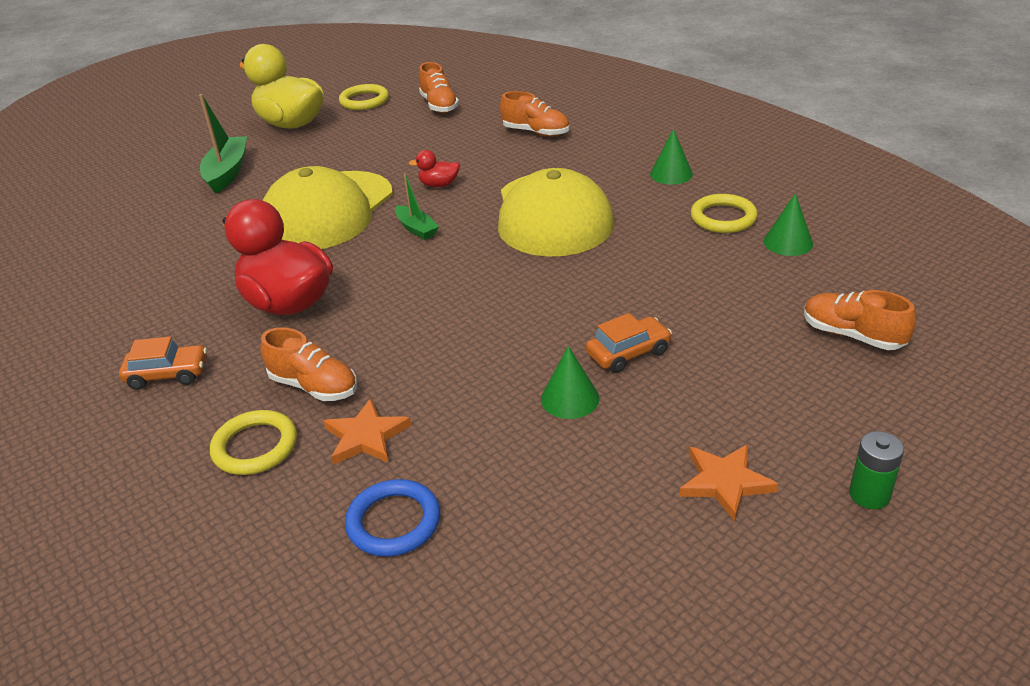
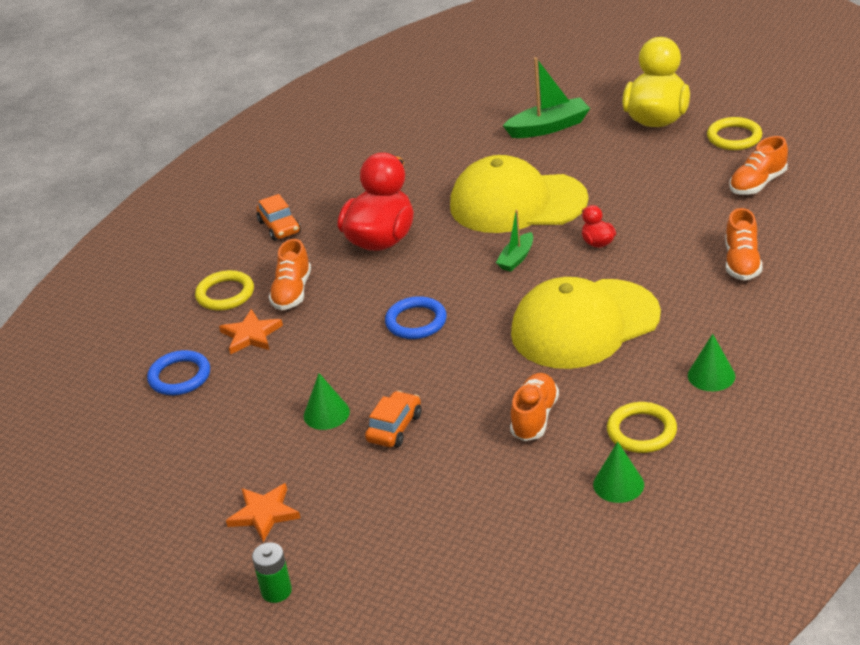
camera: 70 degrees right, 0 degrees up
orange car [586,313,672,373] -> orange car turned 105 degrees counterclockwise [365,391,421,447]
orange shoe [804,290,916,350] -> orange shoe moved to [510,373,559,441]
none -> blue ring [385,296,447,339]

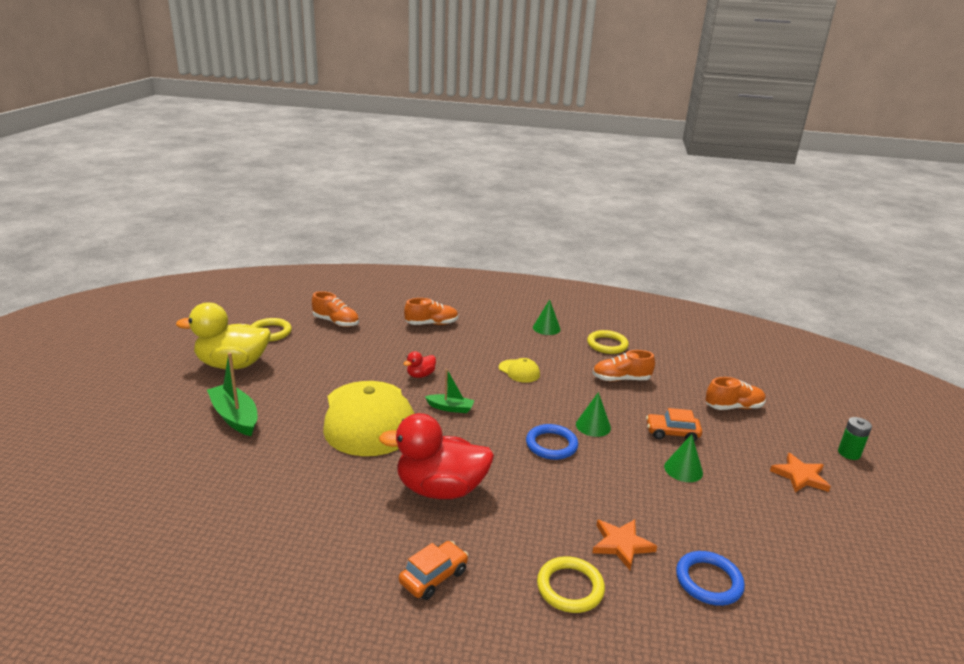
camera: 115 degrees left, 10 degrees down
orange shoe [269,239,311,310] -> orange shoe moved to [705,377,766,410]
yellow cap [511,277,661,369] -> yellow cap [499,358,540,383], size x0.41
green cone [593,442,644,503] -> green cone moved to [576,392,611,437]

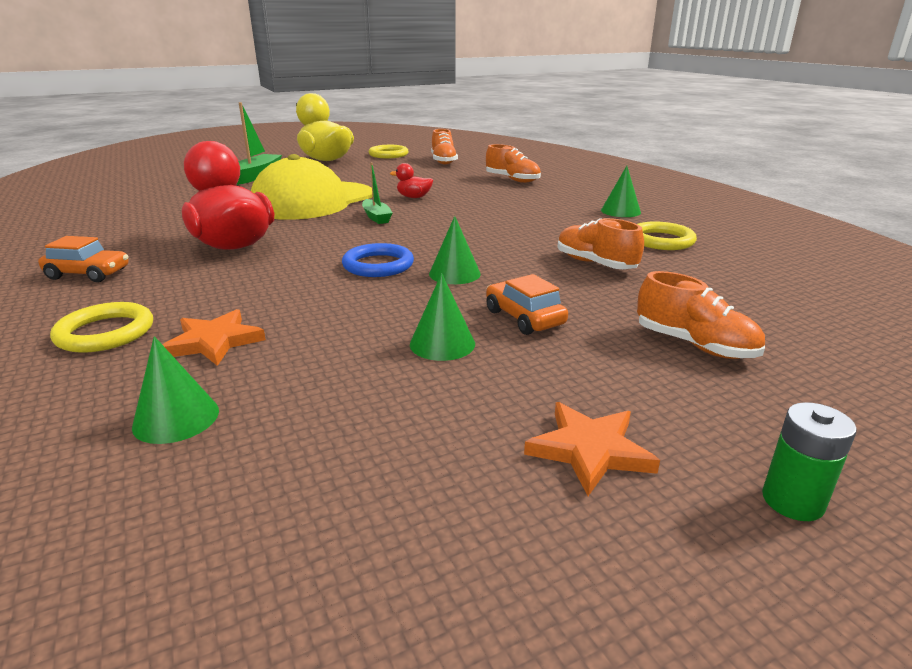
camera: 55 degrees right, 0 degrees up
yellow cap [499,358,540,383] -> none
blue ring [676,551,745,606] -> green cone [132,336,219,444]

